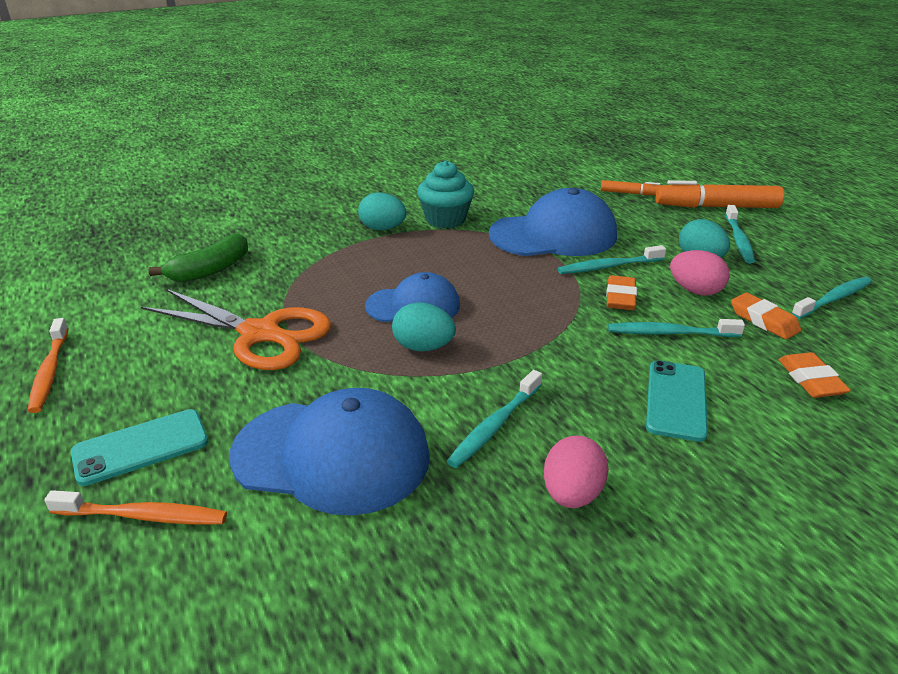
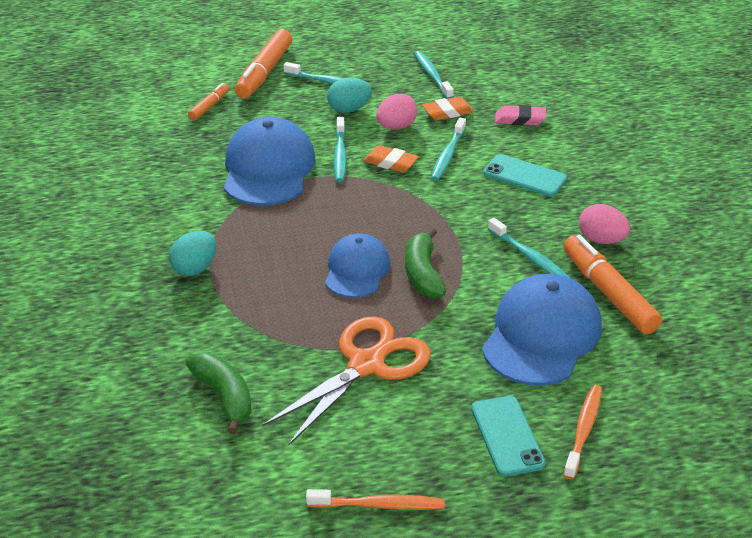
camera: 75 degrees left, 5 degrees up
turquoise egg [392,302,456,352] -> green banana [405,228,446,299]
turquoise cupcake [417,160,474,228] -> none
orange eraser [779,352,851,398] -> pink eraser [495,105,546,126]
none -> orange marker [563,235,662,335]

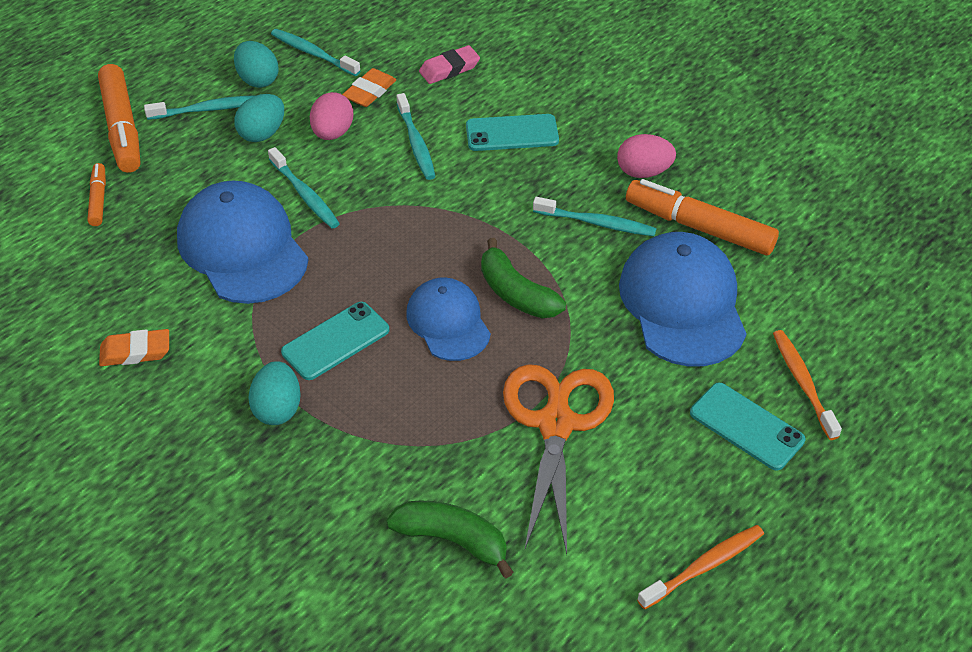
camera: 35 degrees left, 10 degrees up
orange eraser [364,145,419,172] -> orange eraser moved to [99,329,169,366]
none -> turquoise egg [234,41,278,88]
none -> turquoise phone [281,302,389,380]

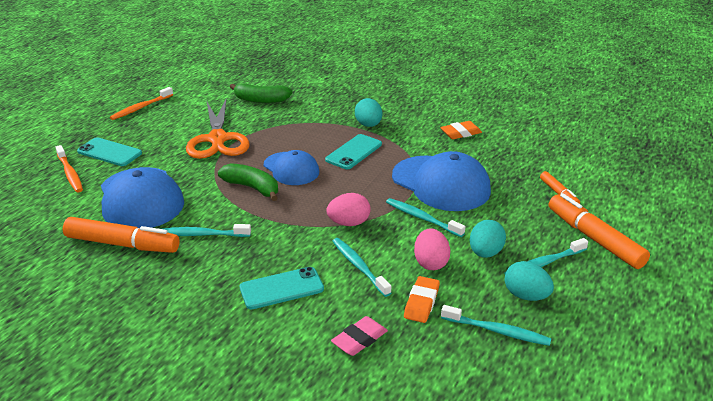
camera: 165 degrees right, 15 degrees down
pink egg [617,134,676,178] -> pink egg moved to [326,193,371,226]

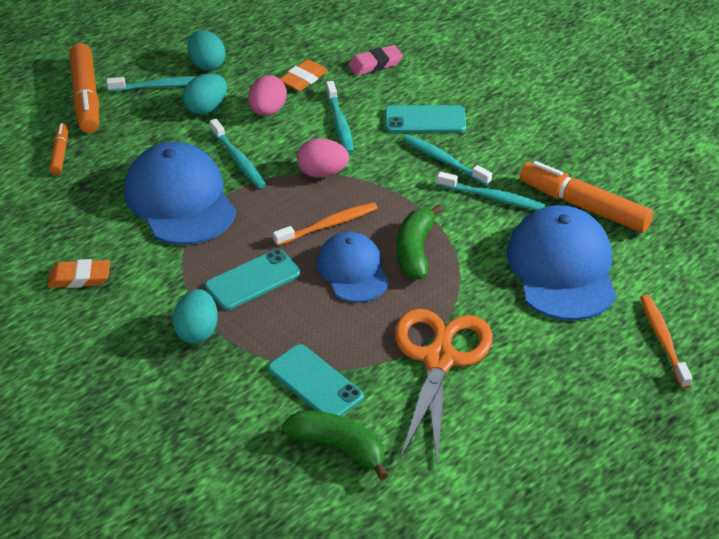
camera: 160 degrees left, 10 degrees up
turquoise phone [77,137,142,166] -> turquoise phone moved to [268,344,364,416]
orange toothbrush [110,87,173,120] -> orange toothbrush moved to [273,202,378,246]
green banana [218,163,278,201] -> green banana turned 45 degrees clockwise [397,204,443,280]
turquoise toothbrush [441,305,552,346] -> turquoise toothbrush moved to [402,134,492,186]

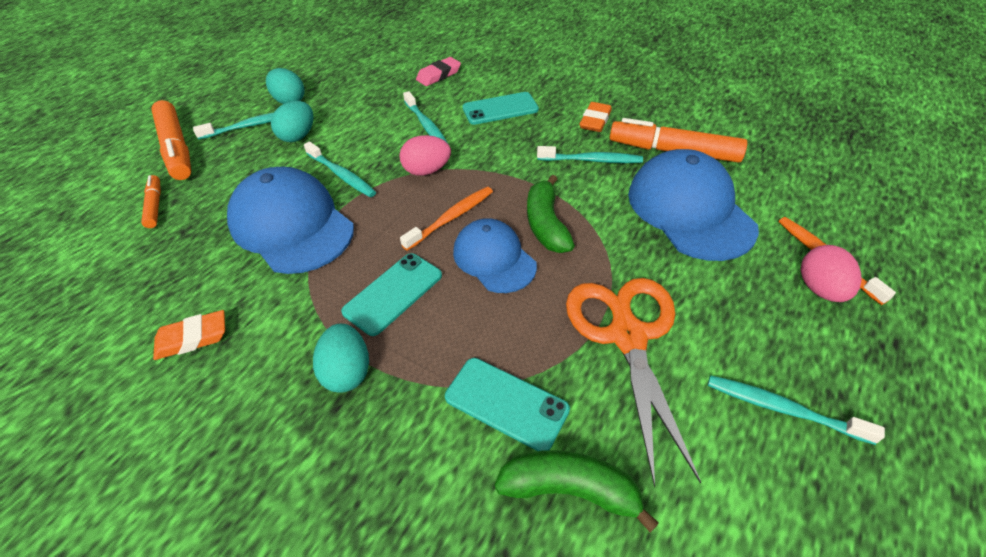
camera: 15 degrees left, 5 degrees up
pink egg [248,75,287,116] -> pink egg moved to [801,245,862,302]
orange eraser [280,59,328,91] -> orange eraser moved to [579,102,612,132]
turquoise toothbrush [402,134,492,186] -> turquoise toothbrush moved to [708,375,885,445]

